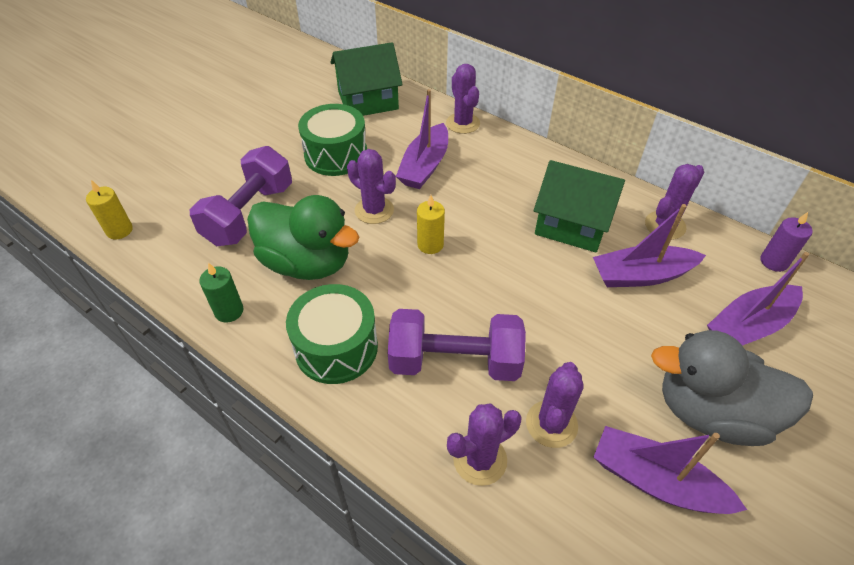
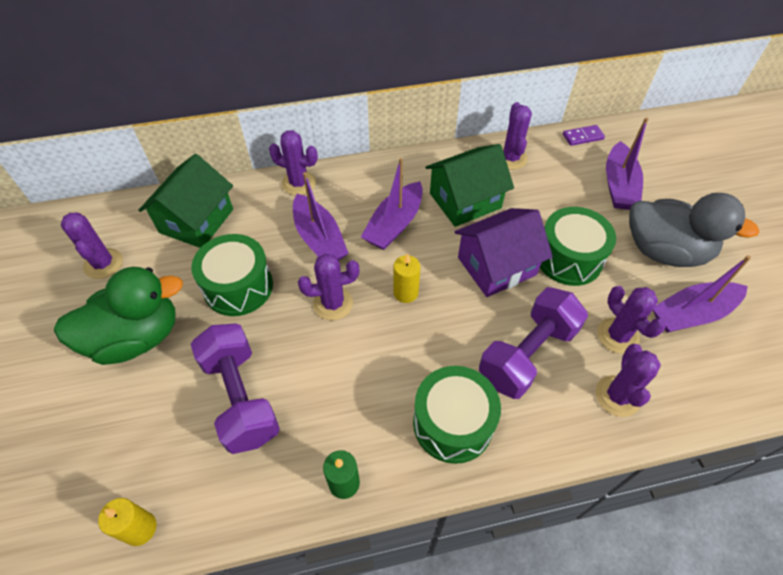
camera: 50 degrees left, 5 degrees up
green duck [247,195,359,280] -> green duck moved to [54,267,183,365]
purple boat [593,204,706,287] -> purple boat moved to [361,158,423,250]
grey duck [651,330,813,446] -> grey duck turned 120 degrees counterclockwise [629,193,760,267]
purple candle [761,212,813,272] -> purple domino [563,125,605,146]
none -> purple cactus [61,212,123,279]
none -> purple house [455,208,553,297]
none -> green drum [540,207,616,286]

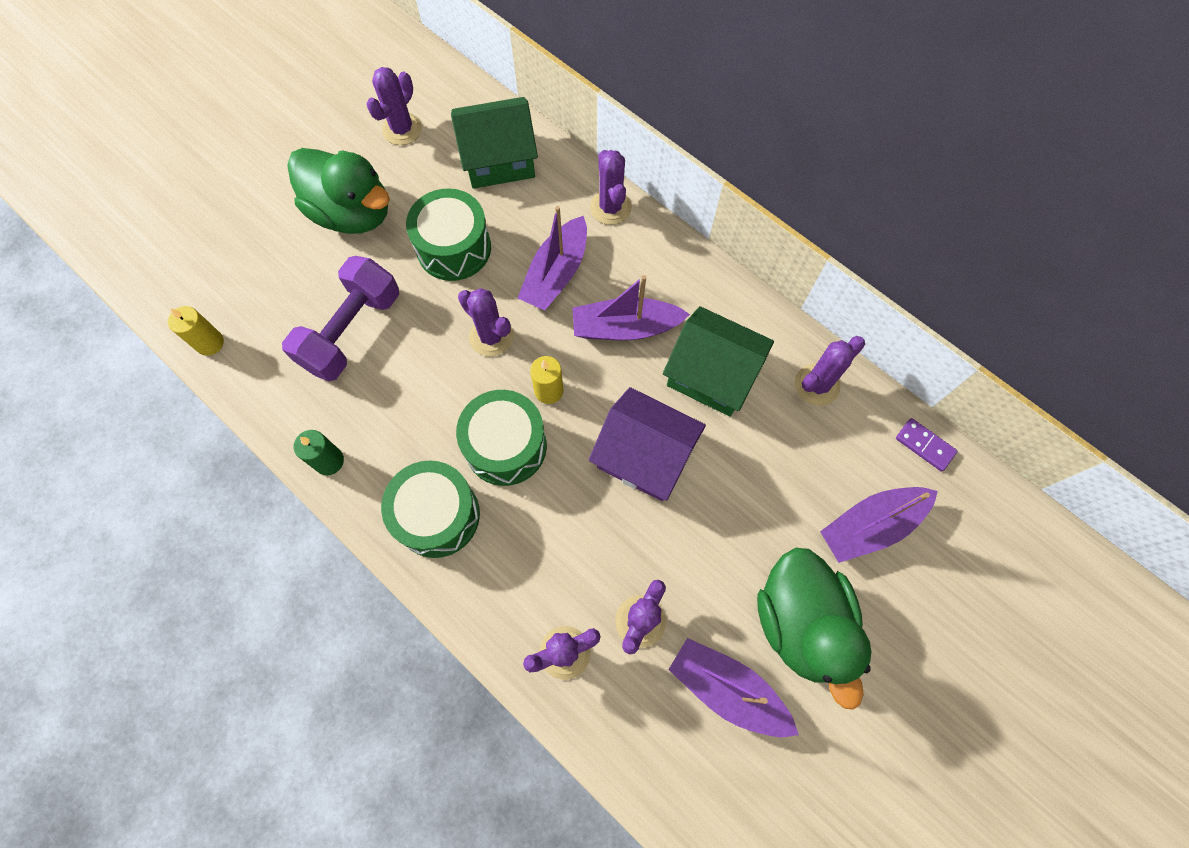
camera: 55 degrees right, 15 degrees up
purple dumbbell [479,287,588,399] -> none
green drum [540,207,616,286] -> green drum moved to [456,390,547,486]
grey duck [629,193,760,267] -> green duck [757,548,872,710]

